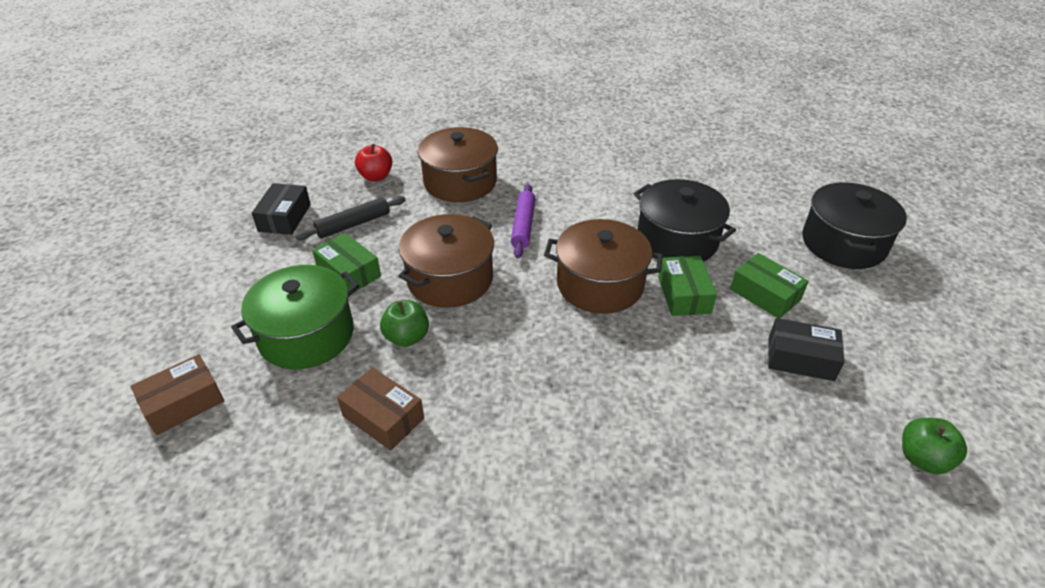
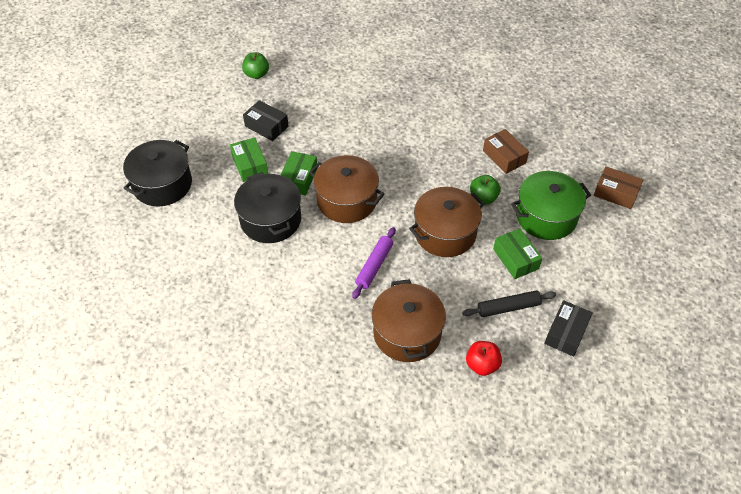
camera: 160 degrees left, 10 degrees up
brown box [130,354,224,435] -> brown box turned 45 degrees clockwise [594,166,643,209]

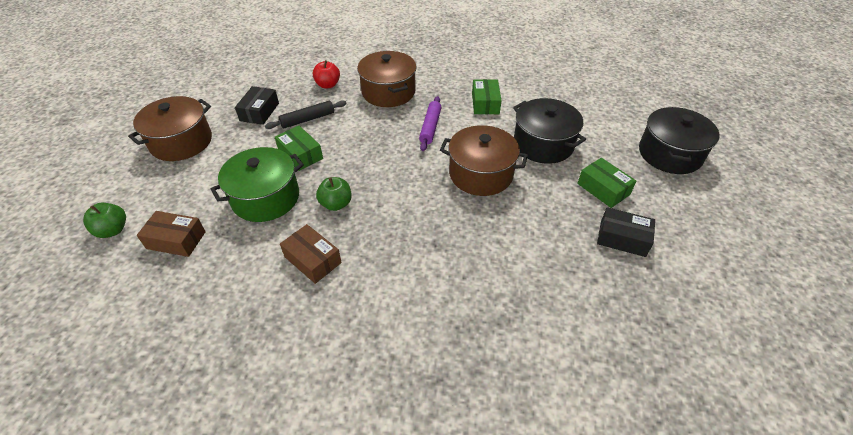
camera: 165 degrees right, 5 degrees down
green apple [242,52,269,79] -> green apple moved to [83,203,126,238]
green box [281,151,317,196] -> green box moved to [472,79,502,114]
brown pot [409,187,485,257] -> brown pot moved to [128,96,212,161]

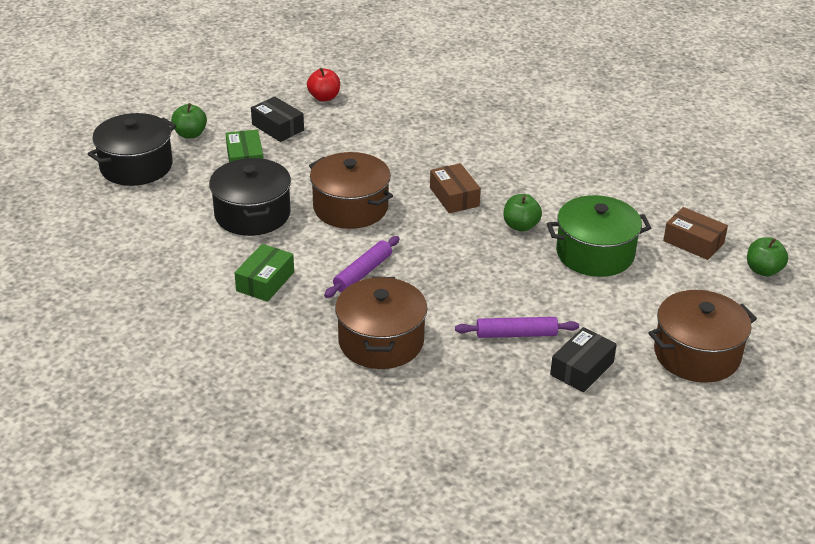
camera: 155 degrees left, 10 degrees down
black rolling pin [265,100,347,129] -> purple rolling pin [455,317,579,338]
green box [275,126,323,171] -> none
brown box [280,224,342,284] -> brown box moved to [430,163,481,213]
red apple [313,60,340,88] -> red apple moved to [307,68,340,101]
none -> green apple [171,103,207,139]

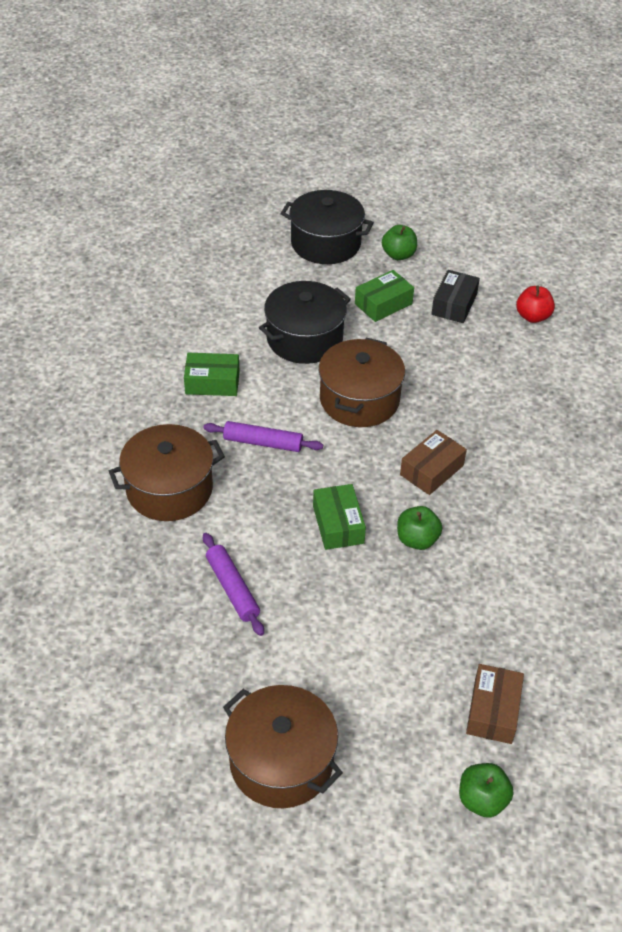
camera: 65 degrees right, 10 degrees up
green pot [547,195,651,277] -> none
black box [550,327,617,392] -> none
none -> green box [313,484,366,550]

